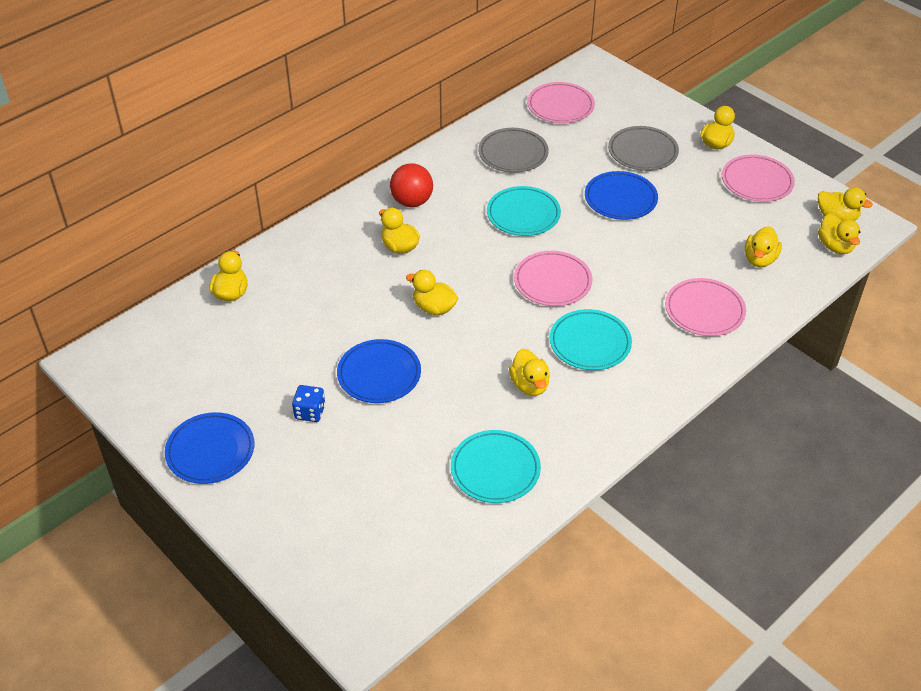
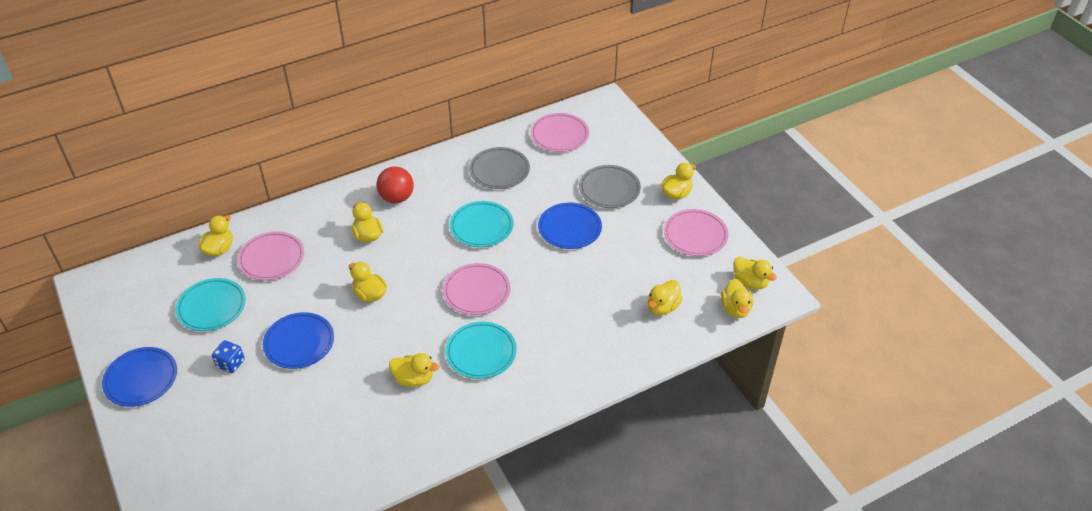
camera: 15 degrees right, 0 degrees up
turquoise plate [451,430,541,503] -> turquoise plate moved to [176,278,246,331]
yellow duck [509,348,550,396] -> yellow duck turned 75 degrees counterclockwise [389,353,439,387]
pink plate [665,278,746,336] -> pink plate moved to [237,231,304,280]

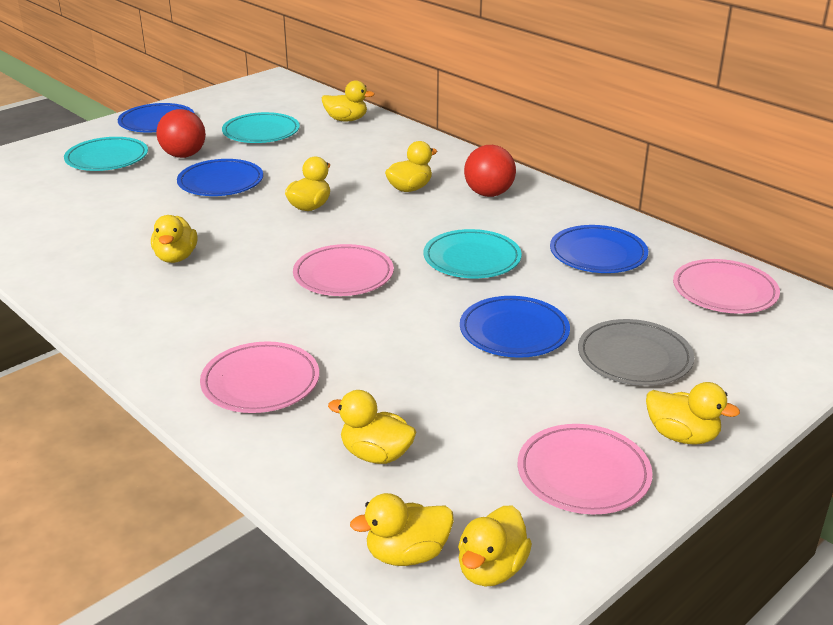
camera: 75 degrees right, 15 degrees down
blue dice [212,340,245,373] -> red ball [156,109,206,158]
pink plate [237,231,304,280] -> pink plate moved to [200,341,319,413]
turquoise plate [446,322,517,379] -> turquoise plate moved to [64,137,148,171]
grey plate [469,147,530,189] -> blue plate [550,225,648,273]

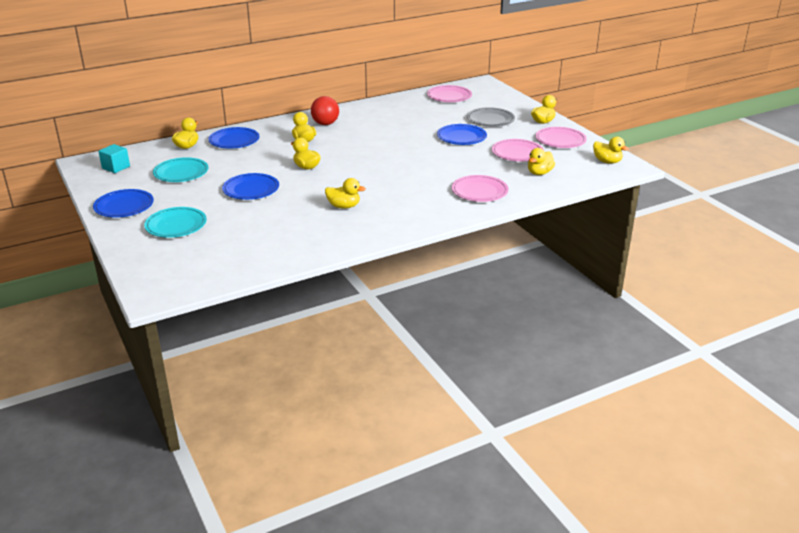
camera: 75 degrees left, 0 degrees up
red ball [156,109,206,158] -> none
pink plate [293,244,394,296] -> pink plate moved to [492,139,544,161]
yellow duck [350,493,454,566] -> none
turquoise plate [424,229,522,278] -> none
blue plate [550,225,648,273] -> blue plate moved to [208,127,259,148]
none -> turquoise cube [98,144,130,173]

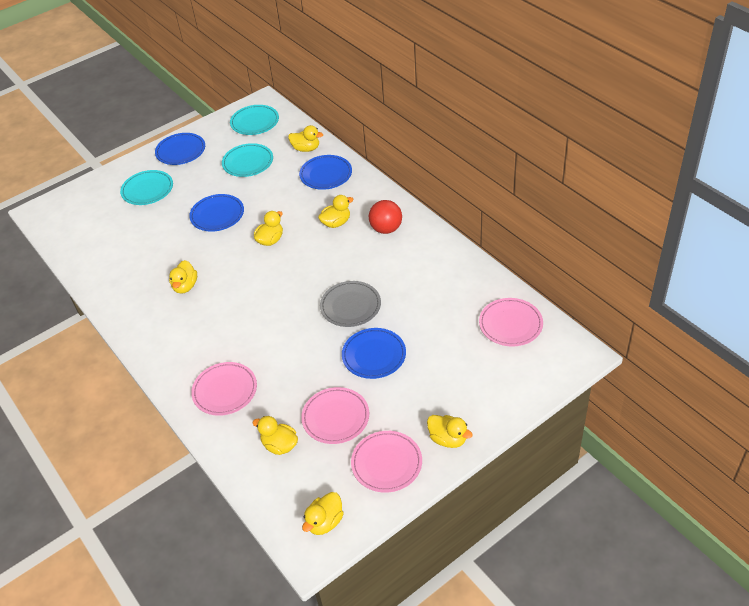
camera: 85 degrees right, 15 degrees up
turquoise cube [98,144,130,173] -> turquoise plate [230,105,279,135]
grey plate [467,107,515,127] -> grey plate moved to [320,281,381,327]

